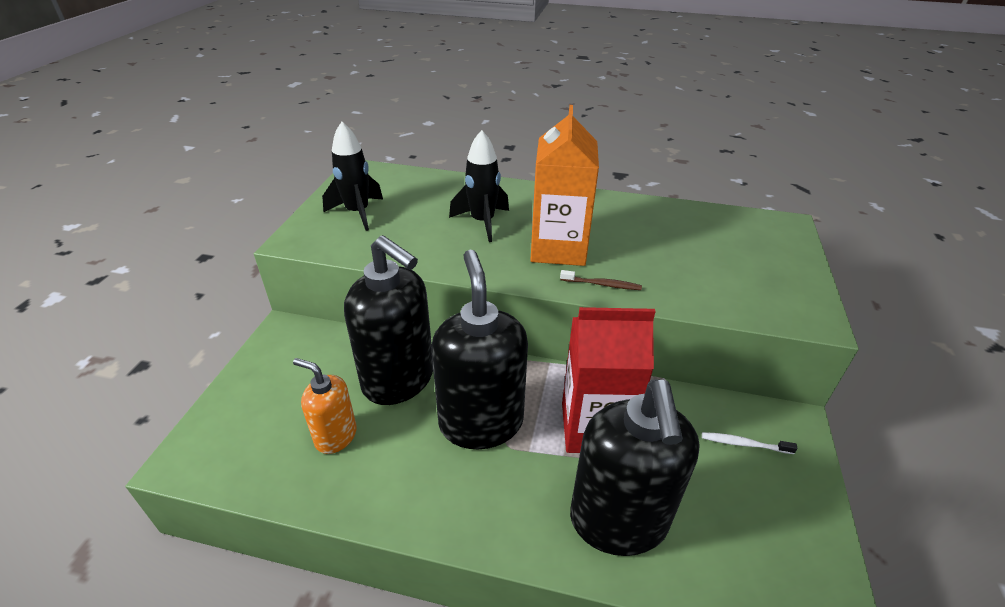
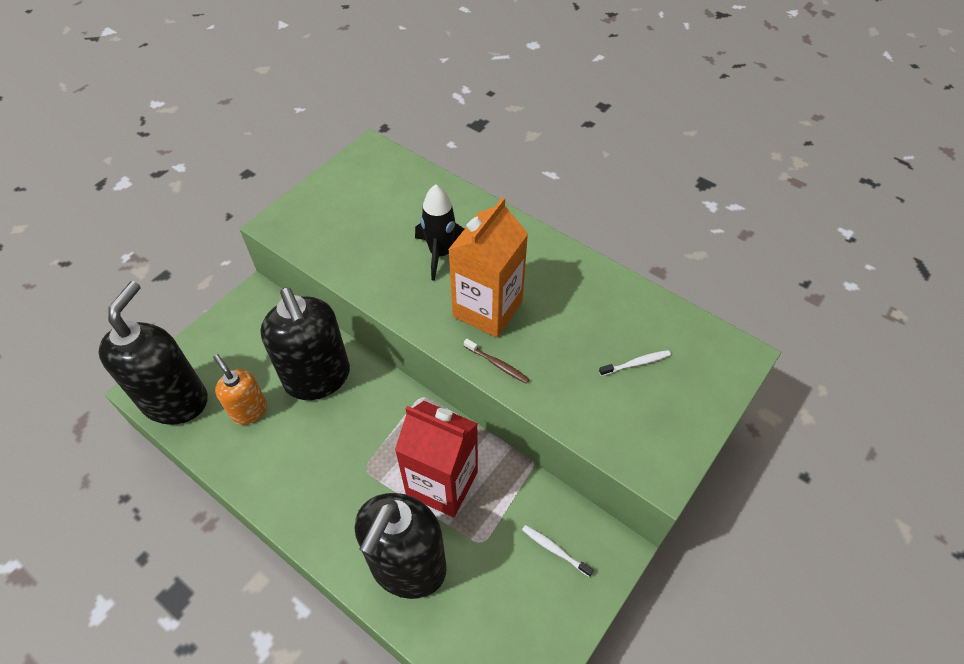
camera: 25 degrees right, 15 degrees up
black rocket [322,122,383,231] -> none
black soap dispenser [431,250,528,449] -> black soap dispenser moved to [98,281,208,425]
none -> white toothbrush [599,350,671,376]

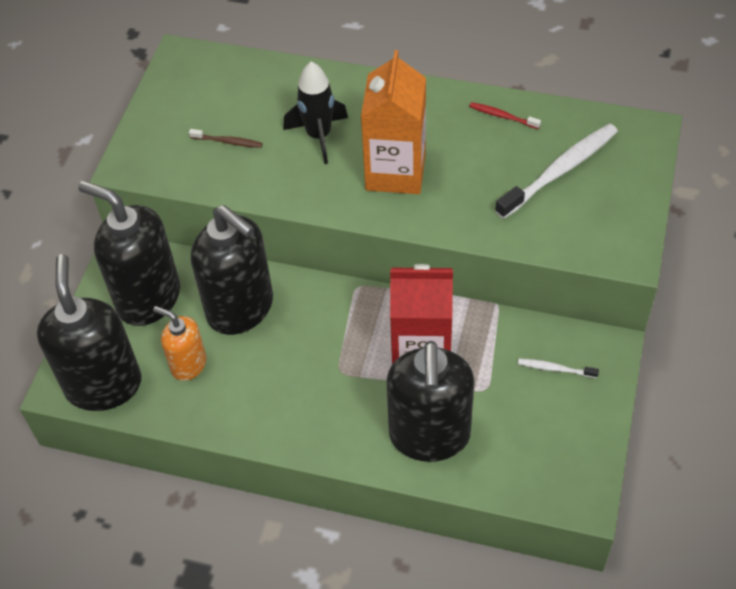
camera: 20 degrees left, 0 degrees up
brown toothbrush [464,339,530,384] -> brown toothbrush moved to [189,129,263,148]
white toothbrush [599,350,671,376] -> white toothbrush [495,124,618,219], size x2.13
none -> black soap dispenser [78,181,180,326]
none -> red toothbrush [469,102,541,129]

